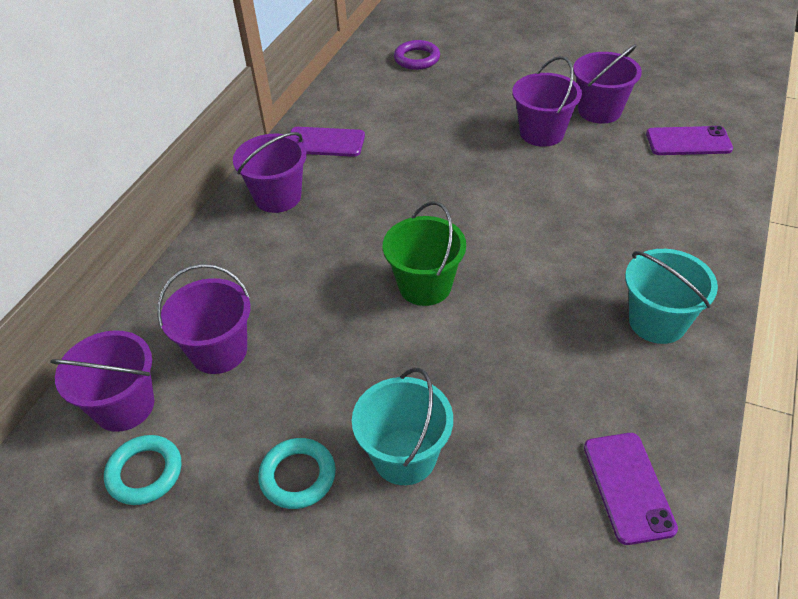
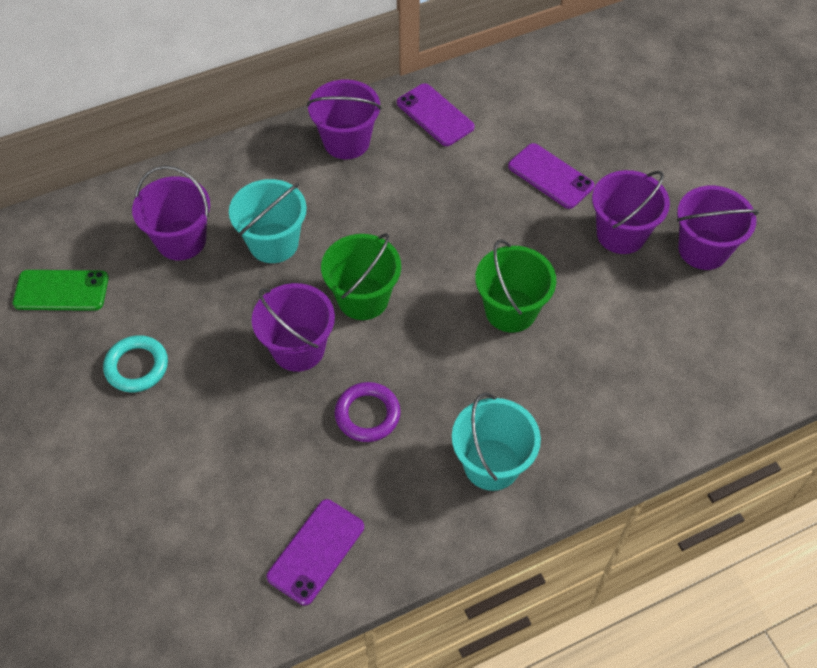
camera: 40 degrees right, 10 degrees up
purple bucket [50,330,154,432] -> purple bucket moved to [252,283,335,372]
turquoise ring [104,435,181,505] -> green phone [13,270,109,311]
turquoise bucket [352,368,453,485] -> turquoise bucket moved to [229,179,307,263]
purple ring [394,40,440,70] -> purple ring moved to [335,382,401,442]
purple phone [646,126,733,155] -> purple phone moved to [508,143,594,209]
none -> green bucket [475,239,556,333]

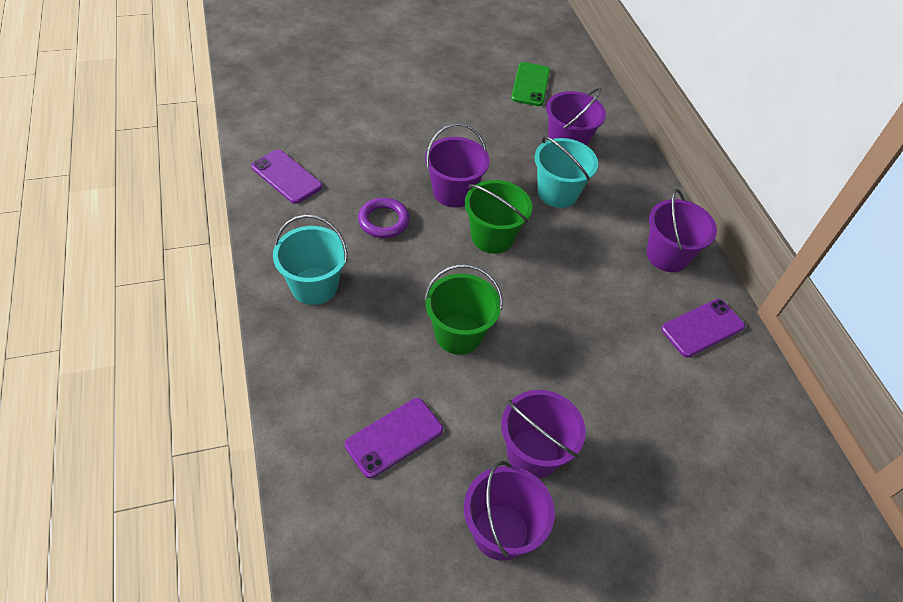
camera: 95 degrees right, 5 degrees down
turquoise ring [103,335,168,392] -> none
purple phone [508,143,594,209] -> purple phone moved to [345,398,443,478]

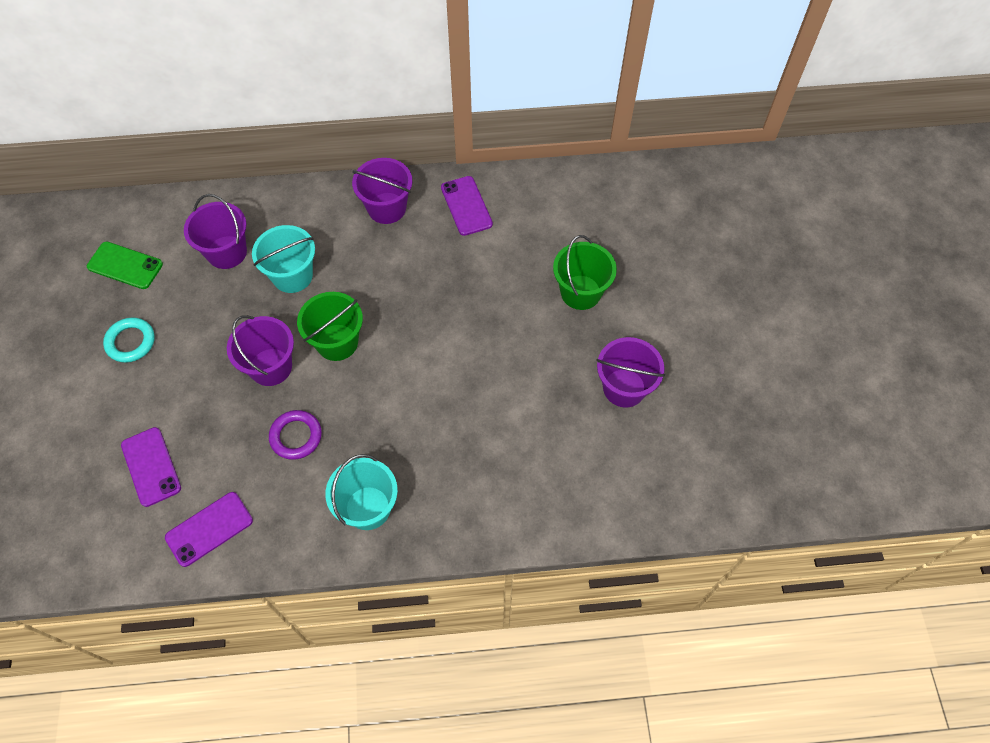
camera: 75 degrees left, 10 degrees up
purple phone [345,398,443,478] -> purple phone moved to [121,427,181,507]
green bucket [424,264,503,355] -> green bucket moved to [553,235,617,310]
purple bucket [501,390,586,478] -> none
none -> turquoise ring [103,317,155,363]

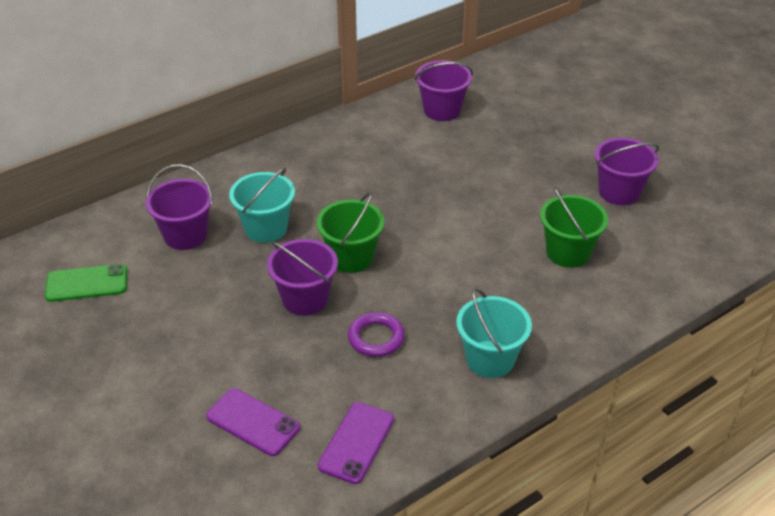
camera: 30 degrees left, 20 degrees down
turquoise ring [103,317,155,363] -> none
purple bucket [352,158,412,224] -> purple bucket moved to [415,60,473,121]
purple phone [441,176,493,236] -> none
green bucket [553,235,617,310] -> green bucket moved to [540,187,608,268]

